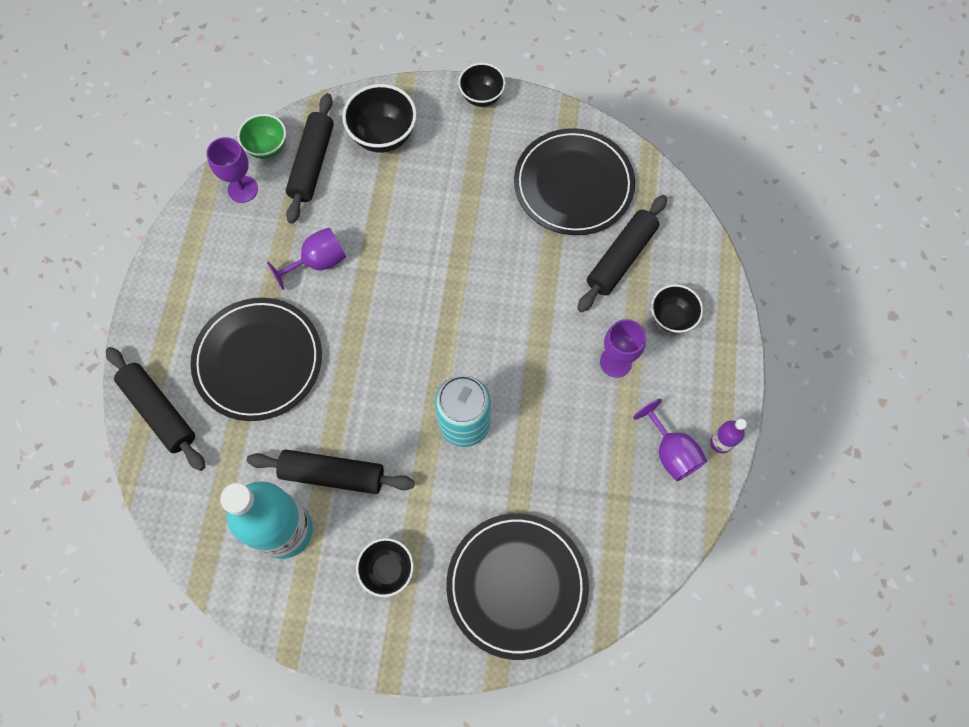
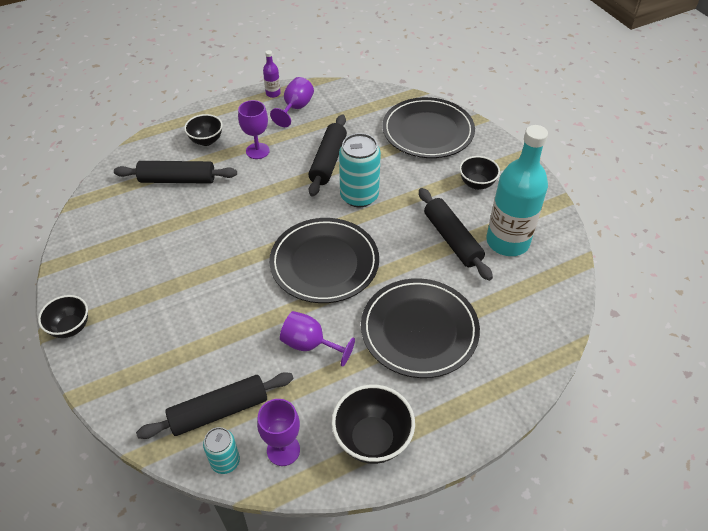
camera: 125 degrees left, 20 degrees down
black rolling pin [106,347,205,471] -> black rolling pin moved to [308,115,347,197]
green bowl [237,114,286,159] -> turquoise can [203,427,240,474]
black bowl [342,84,417,153] -> black bowl moved to [332,384,415,464]
black plate [514,128,635,235] -> black plate moved to [269,218,379,303]

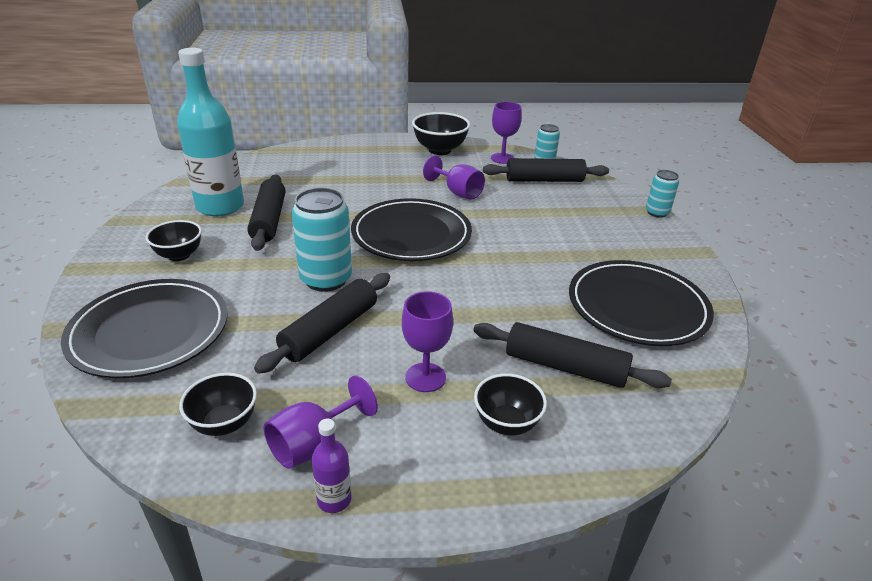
camera: 160 degrees left, 15 degrees down
black bowl [38,295,88,338] -> black bowl moved to [179,373,257,436]
black plate [361,278,480,378] -> black plate moved to [569,260,714,346]
none -> turquoise can [646,170,679,218]

